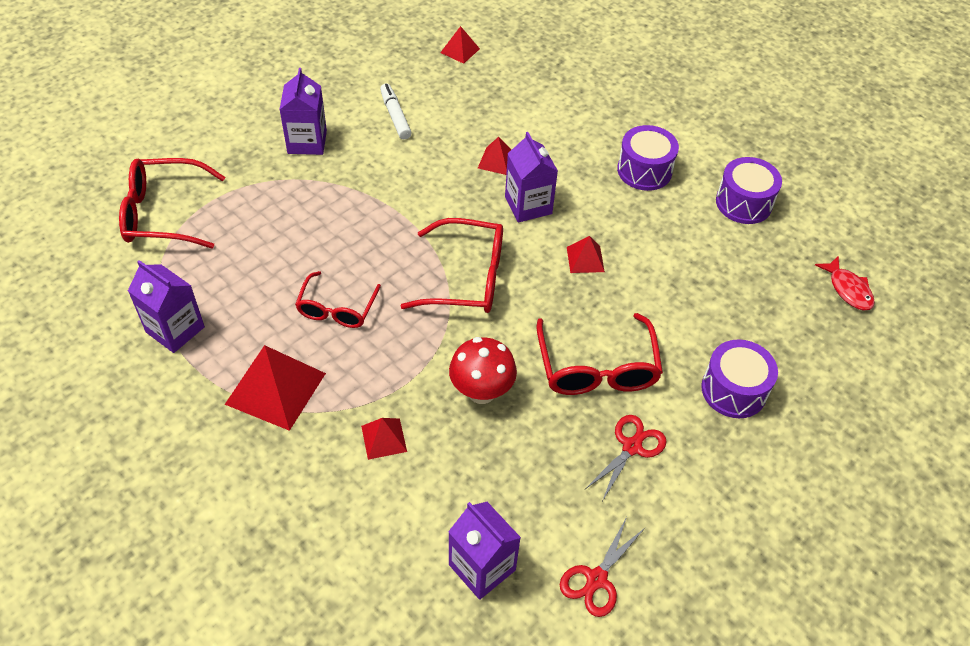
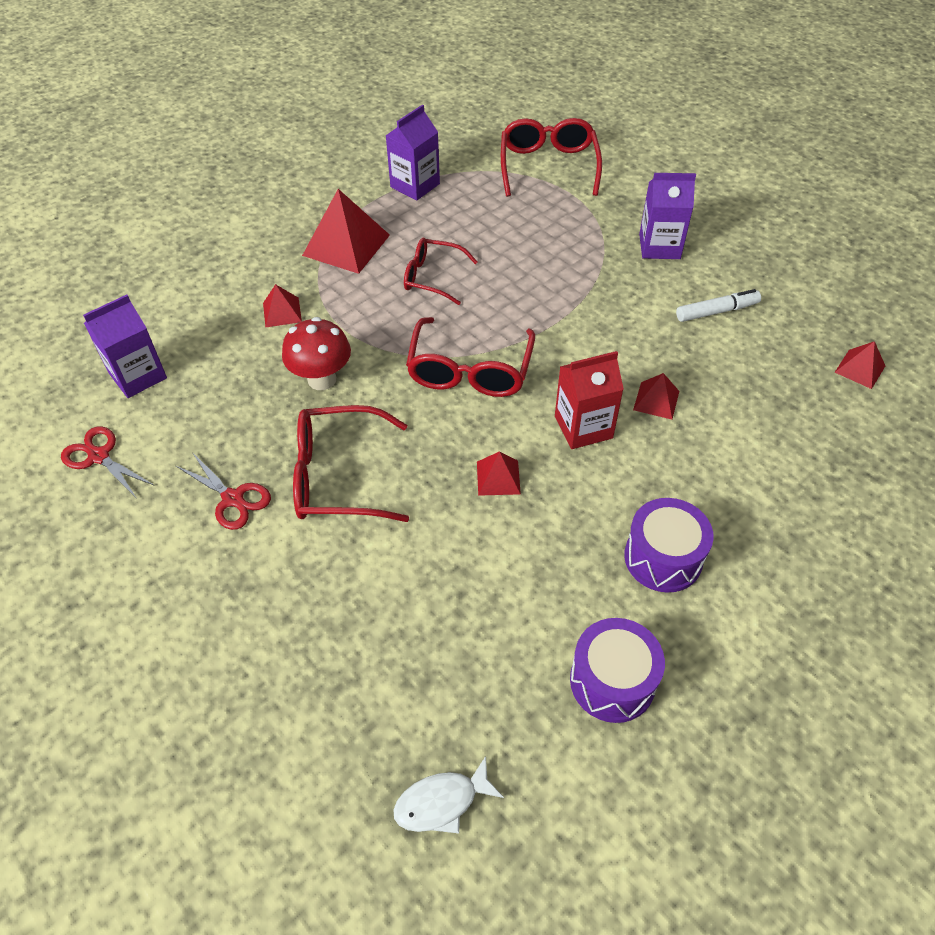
camera: 95 degrees right, 0 degrees up
purple carton [505,132,558,222] -> red carton [555,351,624,449]
purple drum [701,340,778,418] -> none
red fish [815,256,875,311] -> white fish [393,756,504,833]

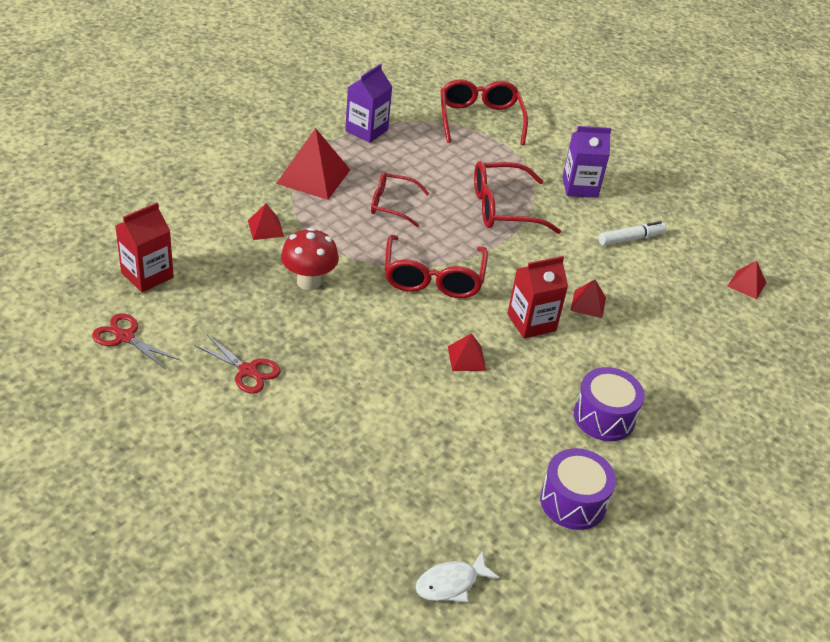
camera: 10 degrees left, 10 degrees down
purple carton [83,295,167,398] -> red carton [115,203,174,292]
red glasses [293,405,409,522] -> red glasses moved to [474,161,561,234]

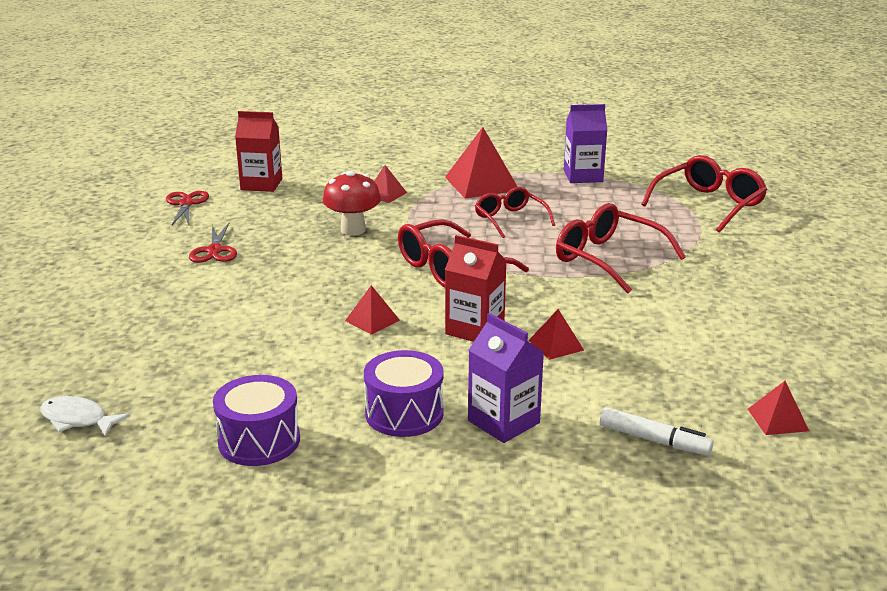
camera: 55 degrees right, 15 degrees down
purple carton [562,126,611,198] -> purple carton moved to [468,313,544,443]
white marker [599,221,666,245] -> white marker moved to [600,407,714,455]

